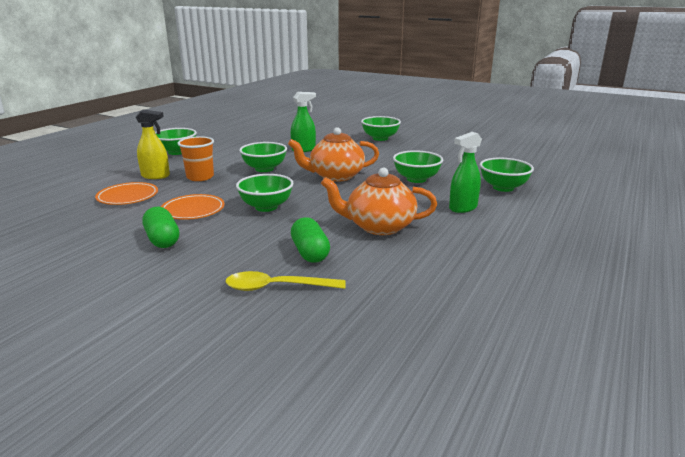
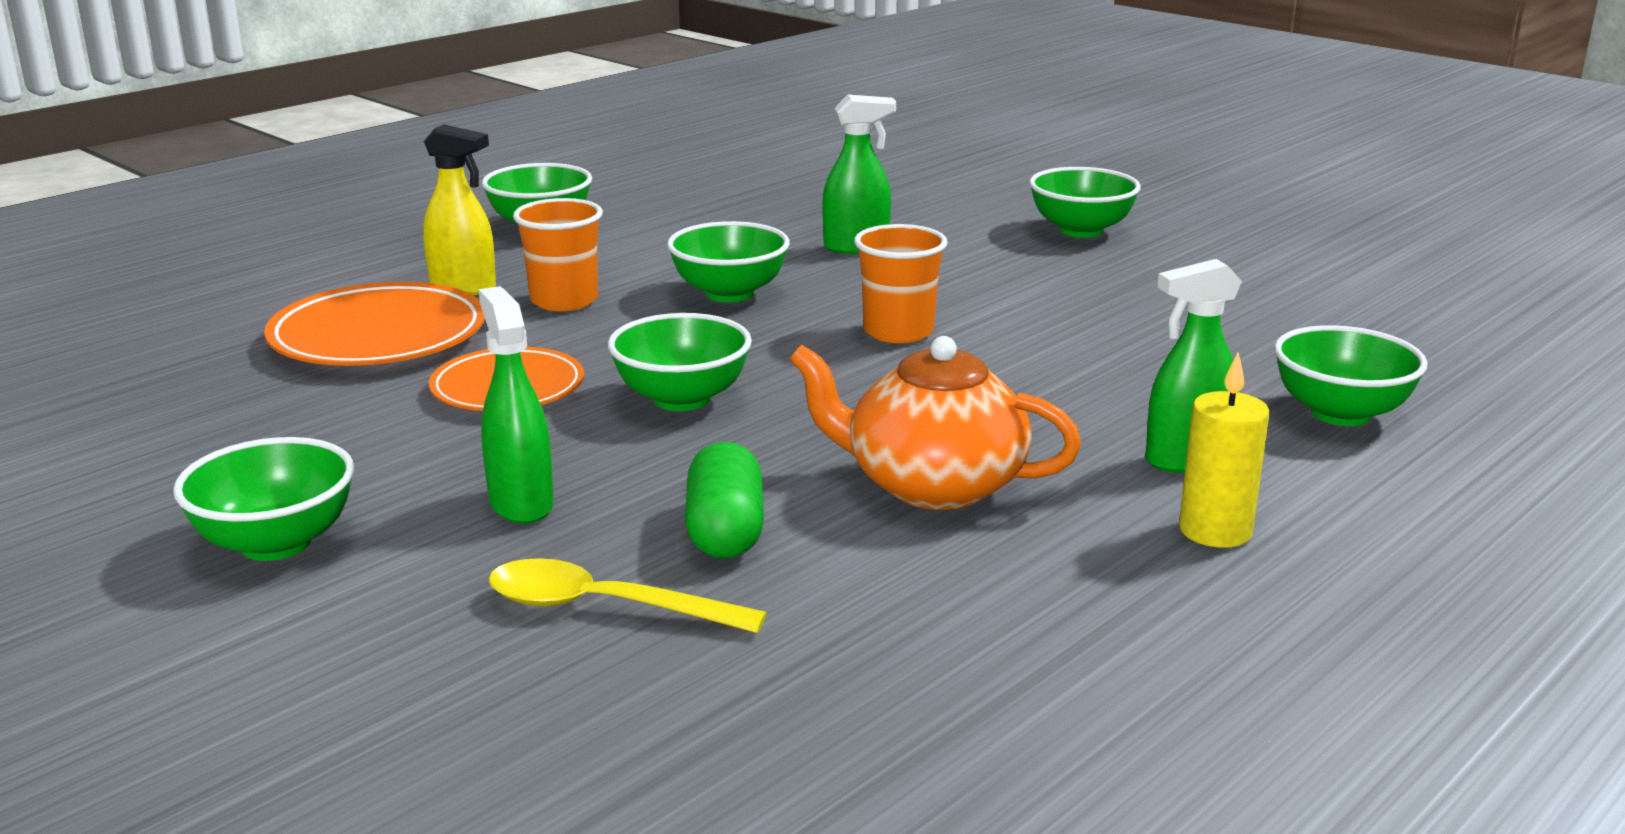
camera: 15 degrees right, 0 degrees up
orange plate [95,182,158,205] -> orange plate [264,282,485,366], size x1.51
green capsule [142,207,179,248] -> none
orange teapot [288,127,379,182] -> orange cup [854,224,948,343]
green bowl [393,150,443,183] -> green bowl moved to [173,437,354,561]
none -> green spray bottle [479,286,554,524]
none -> yellow candle [1179,352,1270,548]

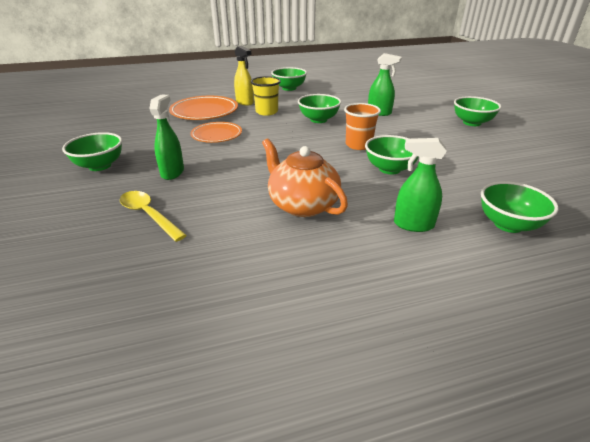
camera: 30 degrees right, 10 degrees up
orange cup [513,198,603,311] -> yellow cup [251,76,281,116]
green bowl [608,313,752,411] -> green bowl moved to [365,135,419,174]
green capsule [685,442,764,559] -> none
yellow candle [1179,352,1270,548] -> none

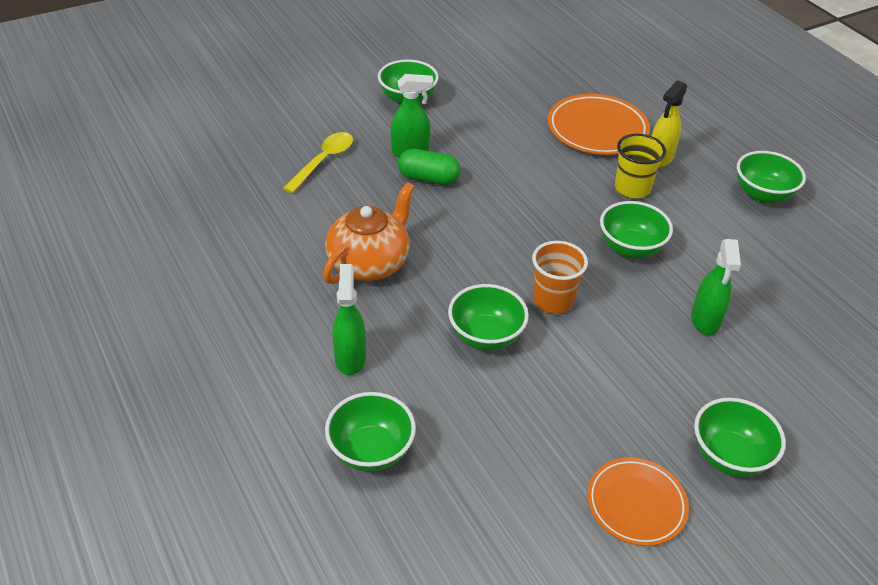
camera: 75 degrees right, 10 degrees up
orange plate [190,122,242,143] -> orange plate moved to [587,457,689,546]
none -> green capsule [398,149,461,185]

